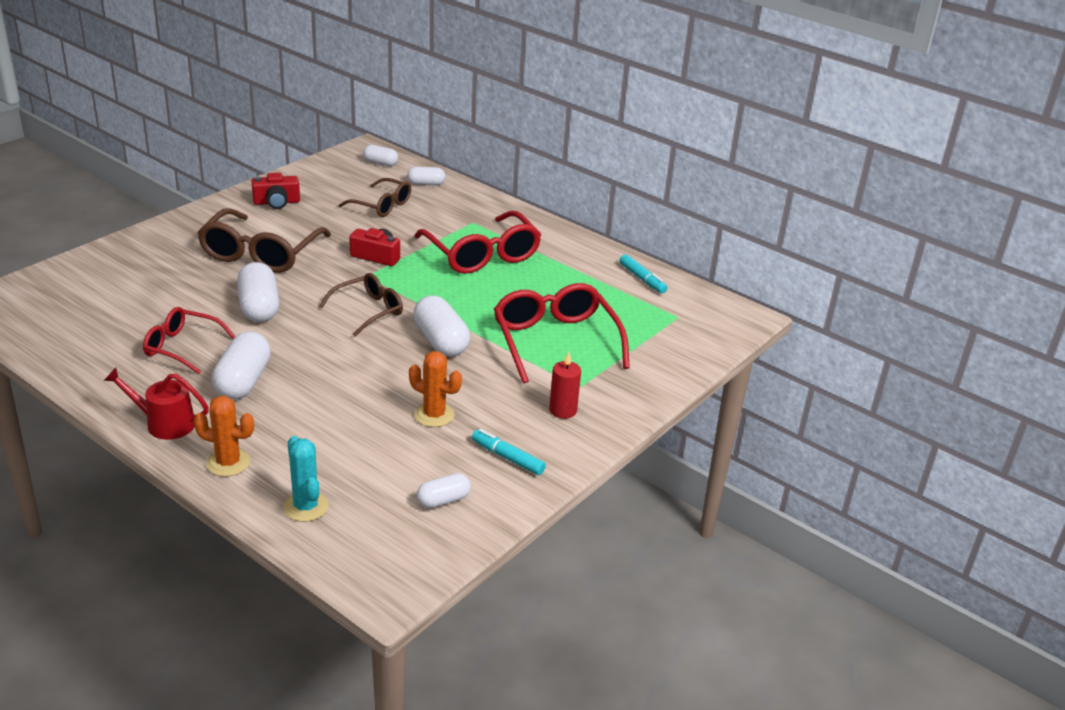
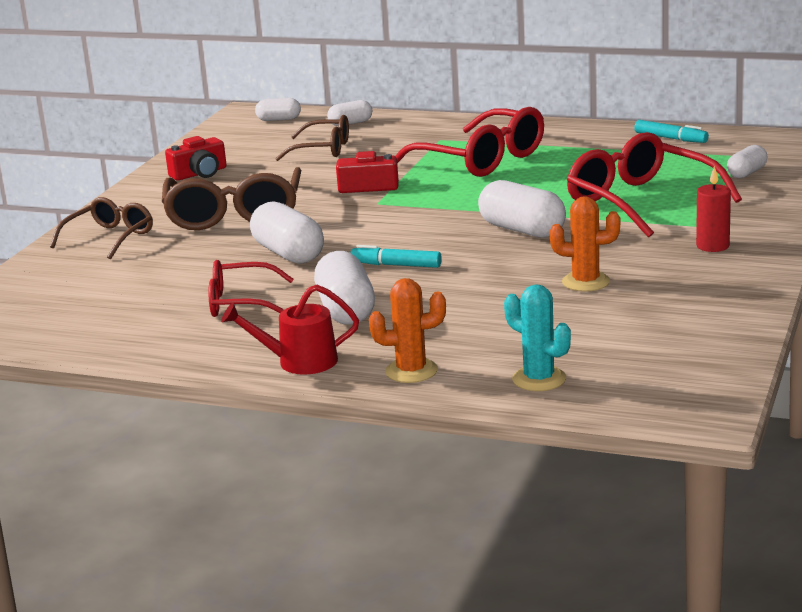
camera: 15 degrees left, 10 degrees down
brown glasses [319,273,403,337] -> brown glasses moved to [50,197,153,260]
white capsule [417,473,471,509] -> white capsule moved to [727,145,767,178]
turquoise marker [472,429,546,475] -> turquoise marker moved to [350,245,442,268]

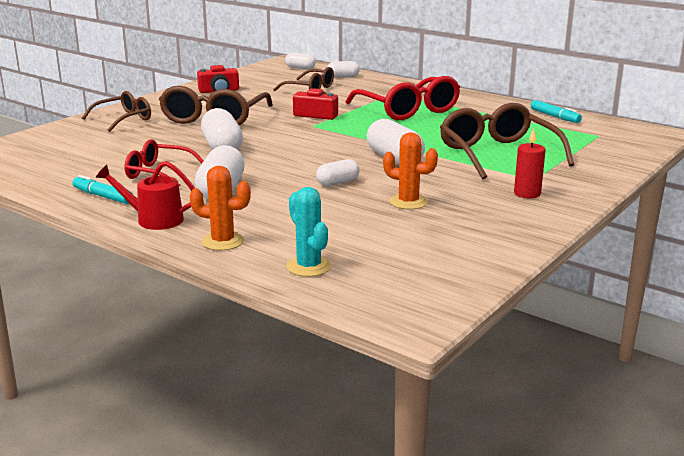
camera: 15 degrees right, 0 degrees up
turquoise marker [350,245,442,268] -> turquoise marker moved to [72,175,133,204]
red glasses [567,132,742,238] -> brown glasses [440,103,574,179]
white capsule [727,145,767,178] -> white capsule moved to [316,159,359,186]

